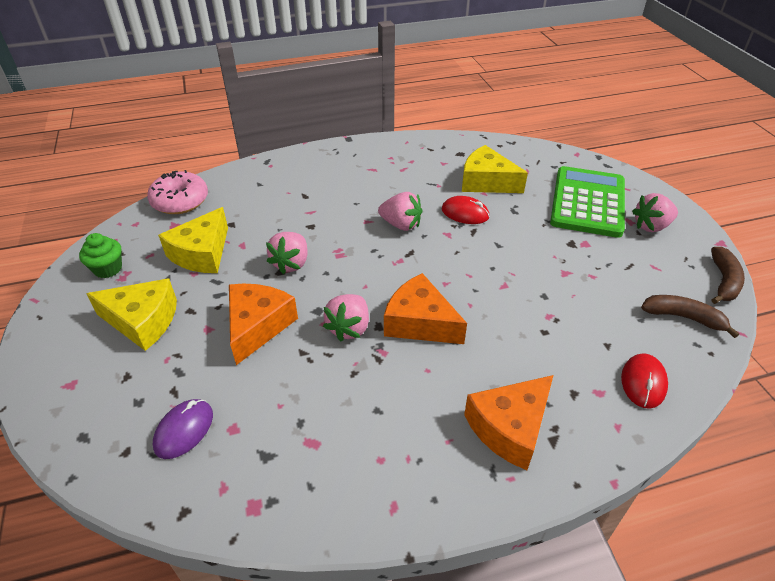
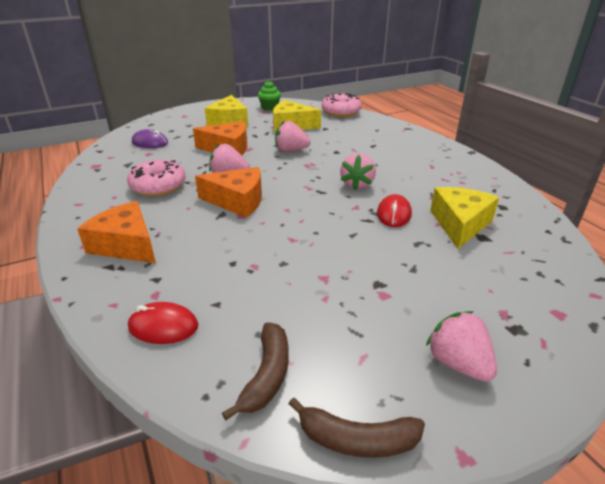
camera: 80 degrees right, 10 degrees down
orange cheese [384,273,467,344] -> orange cheese turned 75 degrees clockwise [195,167,262,218]
green calculator [550,166,625,238] -> none
none -> pink donut [127,160,186,196]

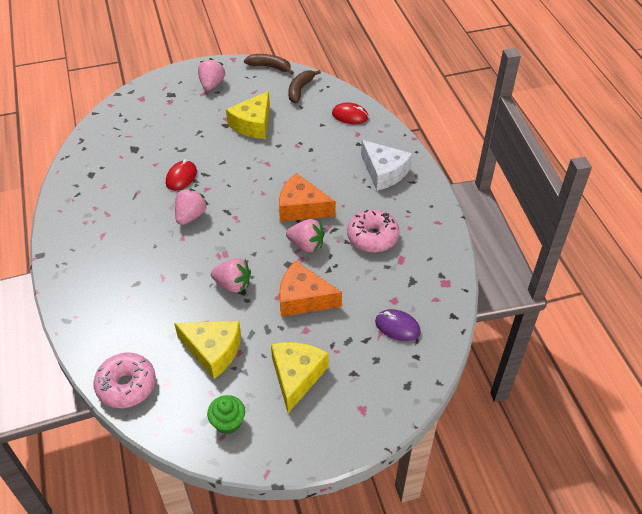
camera: 170 degrees left, 15 degrees up
orange cheese [77,201,156,263] -> white cheese [361,140,412,191]
pink strawberry [426,311,497,382] -> pink strawberry turned 150 degrees counterclockwise [198,58,225,91]
yellow cheese [430,187,499,249] -> yellow cheese moved to [226,91,270,139]

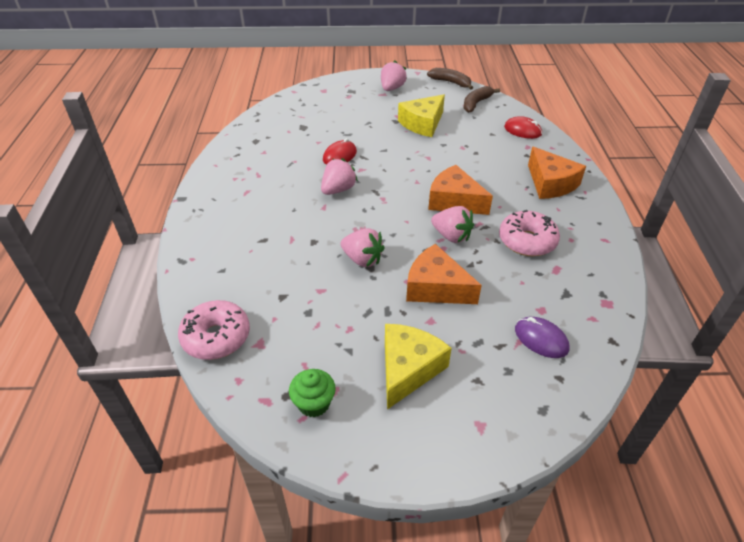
camera: 15 degrees right, 5 degrees down
yellow cheese [174,321,241,379] -> none
white cheese [361,140,412,191] -> orange cheese [528,147,586,199]

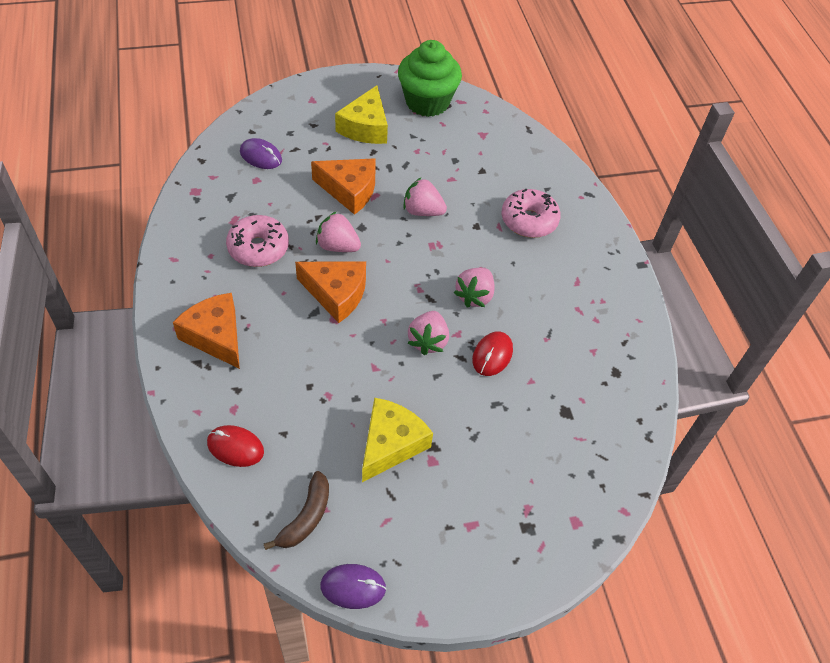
camera: 165 degrees right, 10 degrees up
pink donut [178,300,250,360] -> pink donut moved to [502,189,561,238]
green cupcake [289,369,336,417] -> green cupcake [398,40,462,117], size x1.98
pink strawberry [381,61,407,91] -> pink strawberry moved to [408,311,449,355]
brown banana [427,68,473,90] -> purple mouse [320,564,386,609]

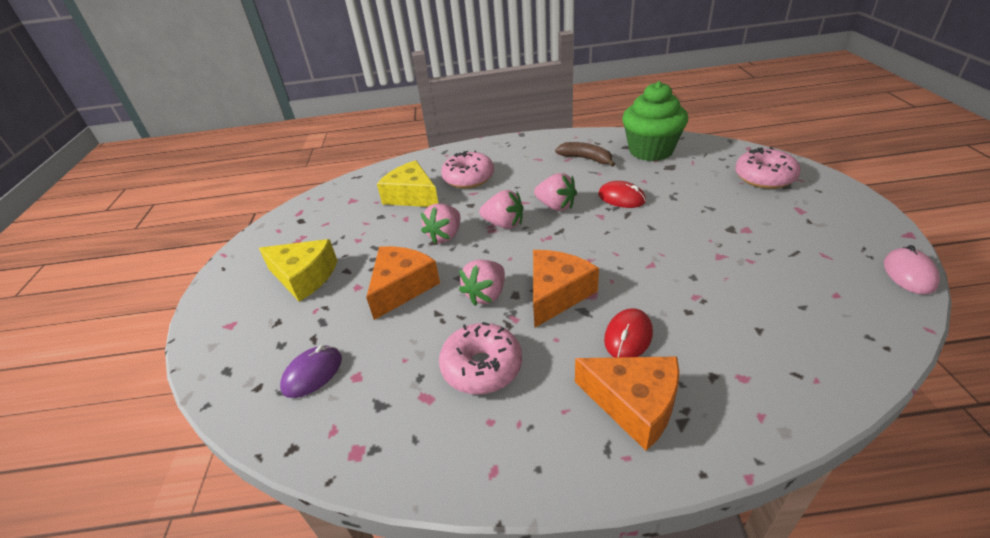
camera: 75 degrees left, 15 degrees down
orange cheese [173,293,240,369] -> orange cheese turned 120 degrees counterclockwise [575,356,679,451]
red mouse [207,425,264,467] -> red mouse moved to [604,308,653,357]
brown banana [264,471,329,550] -> brown banana moved to [555,142,615,167]
purple mouse [320,564,386,609] -> pink mouse [884,245,940,294]
yellow cheese [362,398,433,482] -> yellow cheese moved to [377,160,439,207]
green cupcake [398,40,462,117] -> green cupcake moved to [622,81,688,161]
pink strawberry [408,311,449,355] -> pink strawberry moved to [479,190,524,229]
none -> pink donut [735,147,801,189]

